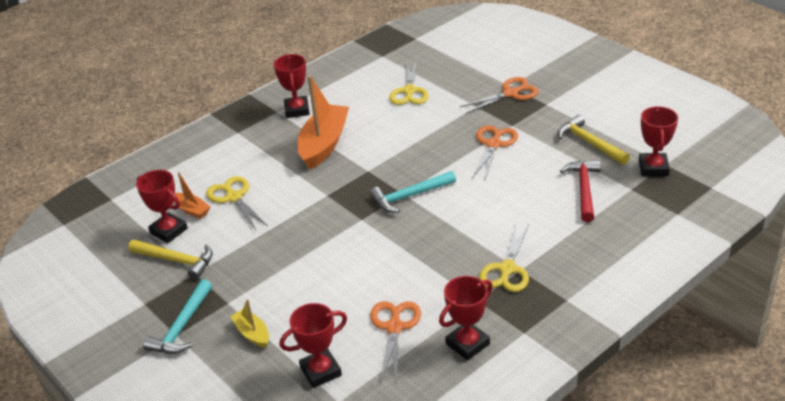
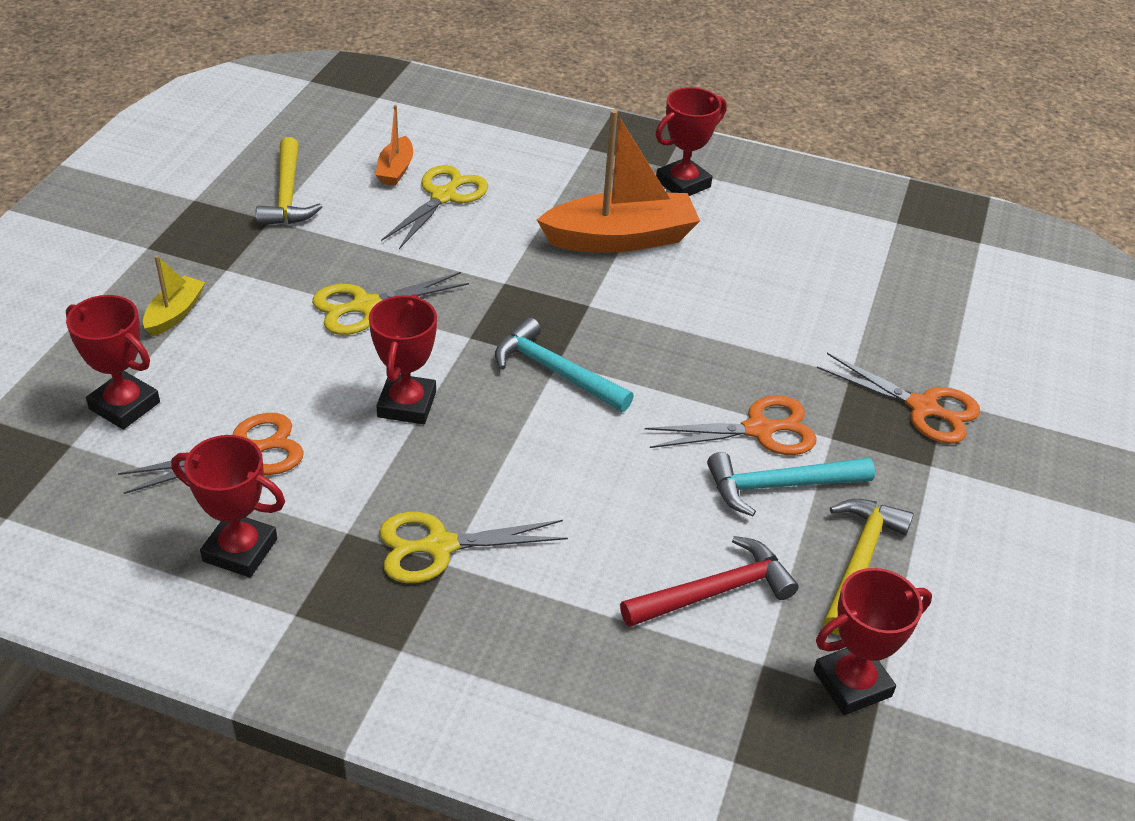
camera: 55 degrees right, 5 degrees up
red trophy [136,170,188,243] -> red trophy moved to [369,294,437,424]
turquoise hammer [143,279,212,354] -> turquoise hammer moved to [707,452,875,516]
yellow scissors [389,61,429,105] -> yellow scissors moved to [312,272,469,335]

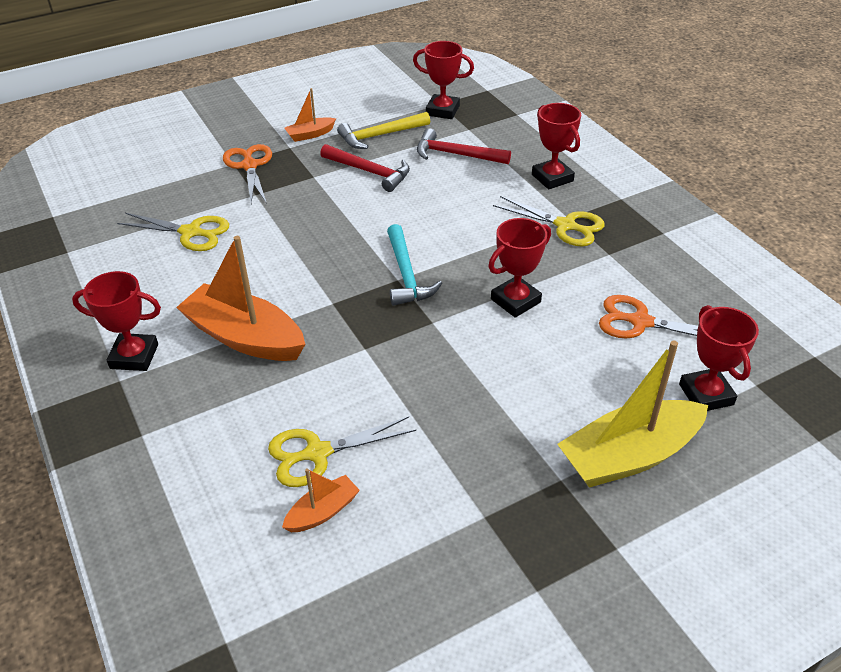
camera: 135 degrees left, 0 degrees up
yellow boat [143,256,205,336] -> yellow boat [557,341,708,488], size x2.05
red trophy [171,435,285,577] -> red trophy moved to [532,103,581,189]
yellow hammer [256,137,322,226] -> none
yellow scissors [312,272,469,335] -> yellow scissors moved to [117,213,229,251]
orange scissors [645,396,817,455] -> none
turquoise hammer [707,452,875,516] -> red hammer [320,144,410,192]
none -> orange boat [285,88,336,142]

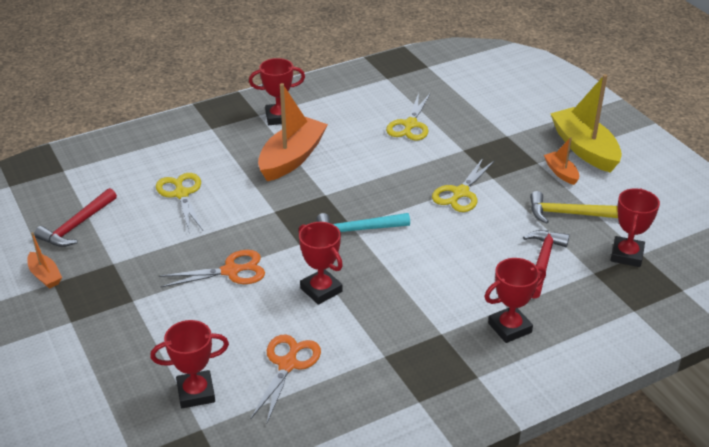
camera: 90 degrees right, 5 degrees down
red trophy [72,271,161,371] -> red trophy turned 75 degrees clockwise [249,58,305,125]
orange scissors [223,144,272,204] -> orange scissors moved to [159,250,265,287]
orange boat [282,468,360,532] -> orange boat moved to [27,232,62,289]
red hammer [320,144,410,192] -> red hammer moved to [34,188,117,247]
yellow hammer [337,112,430,149] -> yellow hammer turned 60 degrees counterclockwise [530,191,618,224]
yellow scissors [493,196,605,246] -> yellow scissors moved to [432,158,495,212]
yellow boat [557,341,708,488] -> yellow boat moved to [550,74,622,173]

